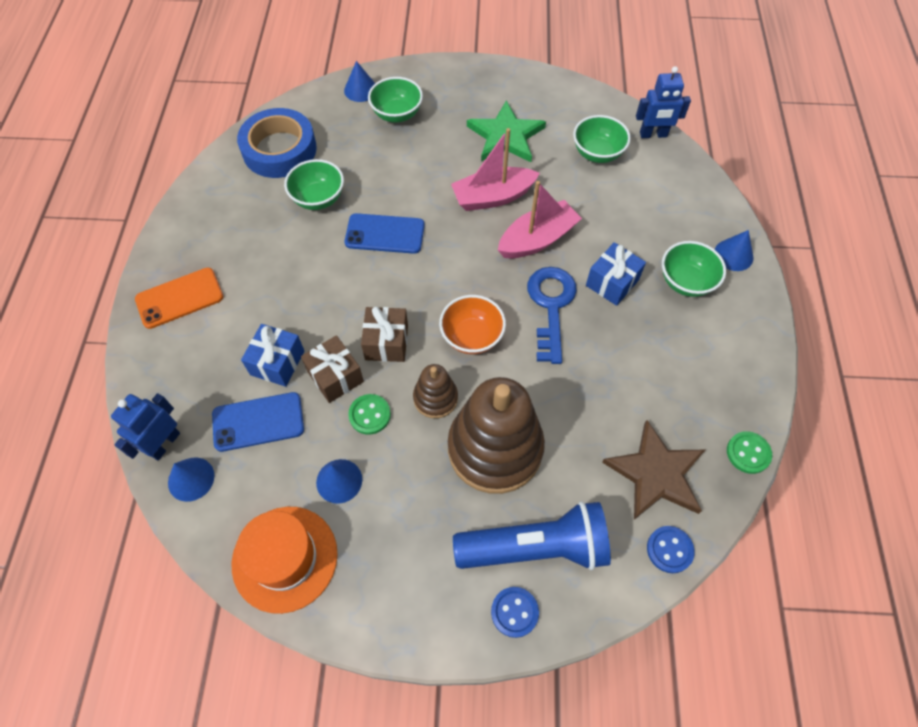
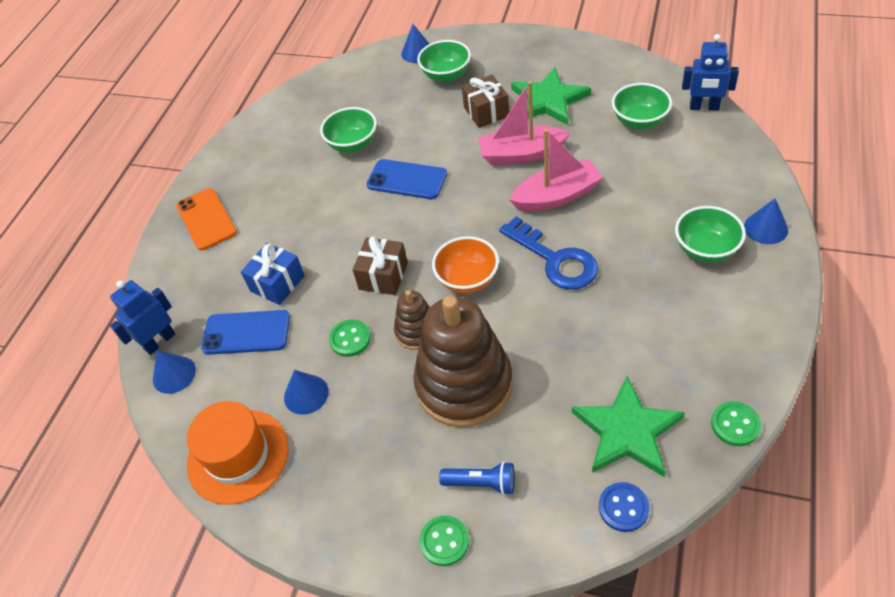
camera: 20 degrees right, 10 degrees down
orange phone [135,267,223,329] -> orange phone turned 75 degrees clockwise [176,188,237,251]
blue tape [237,108,317,178] -> none
brown gift [301,335,364,403] -> brown gift moved to [462,75,509,128]
blue flashlight [453,501,611,570] -> blue flashlight [439,461,515,495], size x0.47
blue button [491,587,539,638] -> green button [419,515,469,566]
blue key [527,267,577,364] -> blue key turned 120 degrees clockwise [499,216,598,290]
blue gift [586,242,646,306] -> none
brown star [602,420,705,520] -> green star [572,376,685,477]

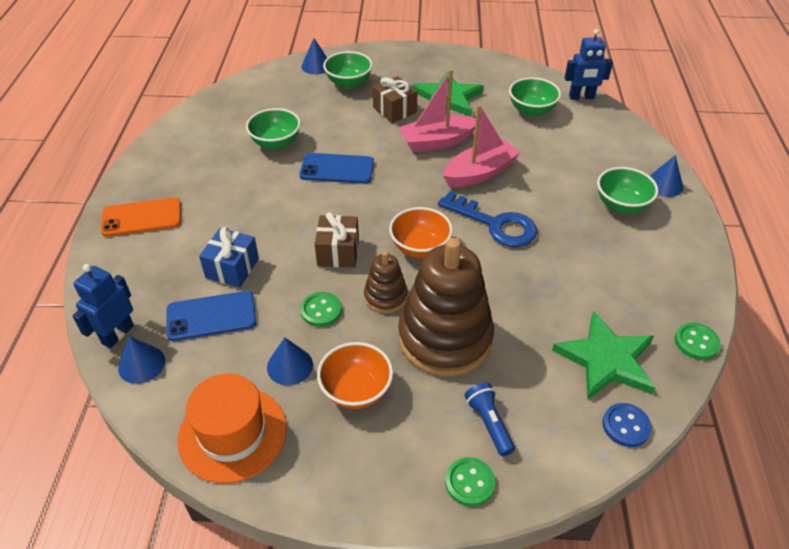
camera: 20 degrees left, 5 degrees down
orange phone [176,188,237,251] -> orange phone turned 60 degrees counterclockwise [101,197,181,237]
blue flashlight [439,461,515,495] -> blue flashlight turned 105 degrees counterclockwise [465,382,515,456]
none -> orange bowl [317,342,393,409]

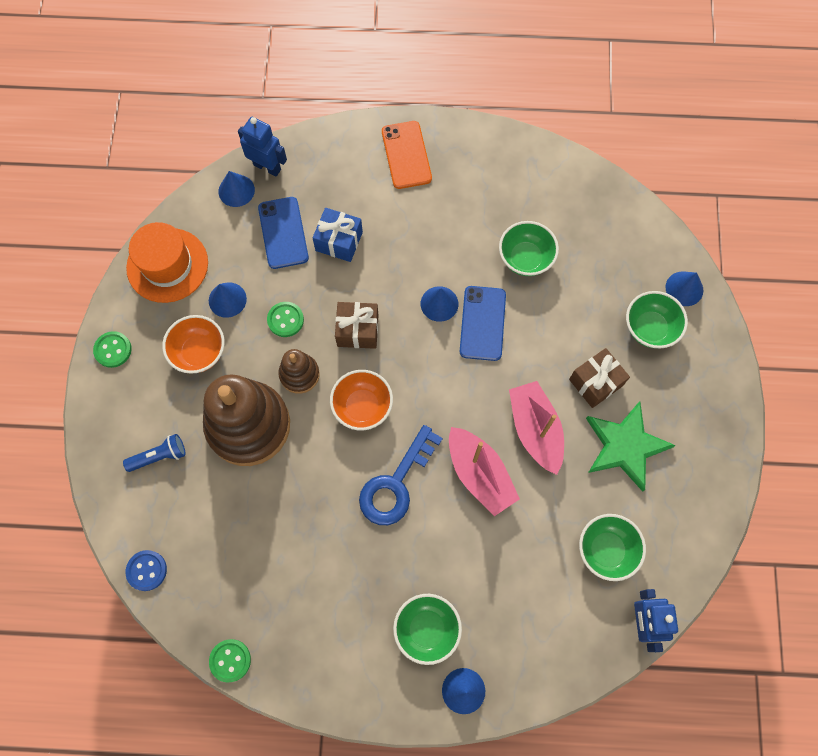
camera: 90 degrees right, 25 degrees up
green button [445,457,495,506] -> green button moved to [93,331,132,368]
green star [552,311,655,399] -> none
none -> blue cone [421,286,458,322]

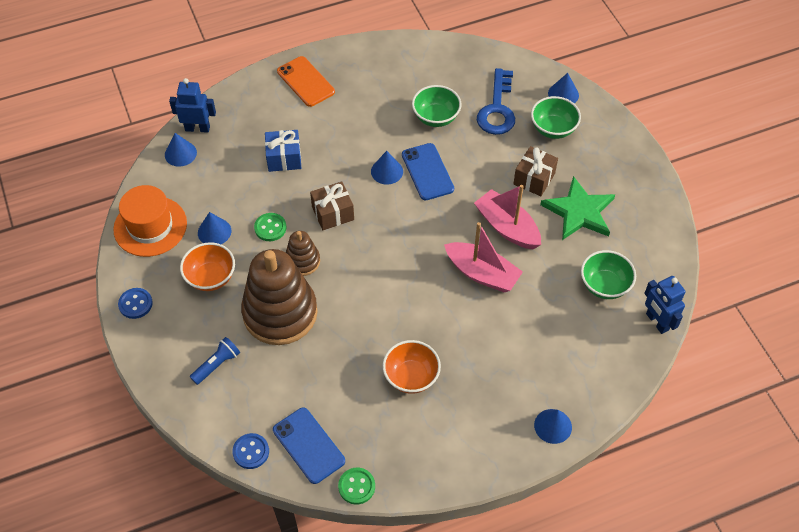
camera: 25 degrees left, 15 degrees down
green button [93,331,132,368] -> blue button [118,288,153,319]
blue phone [258,197,309,269] -> blue phone moved to [273,407,345,484]
orange bowl [330,370,393,430] -> orange bowl moved to [383,340,441,394]
blue key [359,425,443,525] -> blue key moved to [477,68,515,135]
green bowl [393,594,462,665] -> none

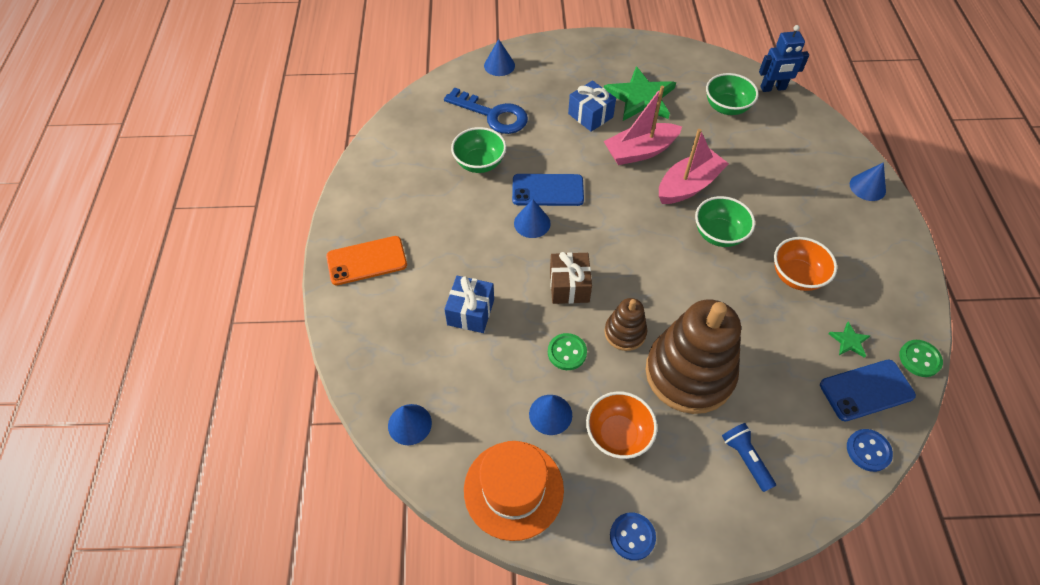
camera: 70 degrees left, 0 degrees up
blue robot [169,78,216,133] -> none
brown gift [513,146,558,196] -> blue gift [568,80,616,132]
green bowl [531,96,581,139] -> green bowl moved to [695,196,755,247]
none -> green star [828,322,870,358]

